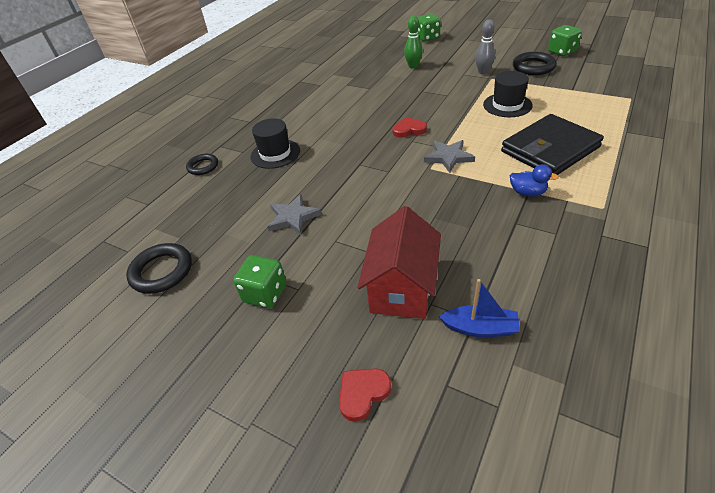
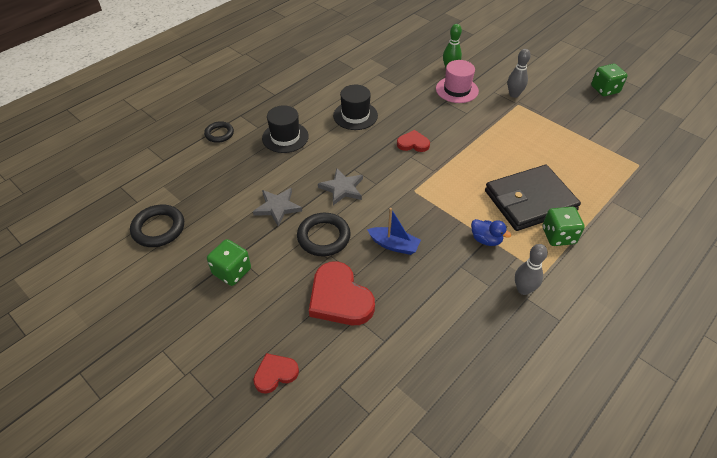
camera: 10 degrees right, 5 degrees up
red house [358,206,441,319] -> red heart [309,261,375,325]
green dice [417,14,441,42] -> green dice moved to [543,207,585,246]
grey star [424,140,475,173] -> grey star moved to [318,168,363,205]
blue boat [439,279,520,337] -> blue boat moved to [367,208,421,255]
black hat [483,71,533,117] -> black hat moved to [333,85,378,130]
black ring [513,52,557,75] -> black ring moved to [297,213,351,256]
none -> pink hat [436,60,479,103]
none -> grey bowling pin [515,244,548,295]

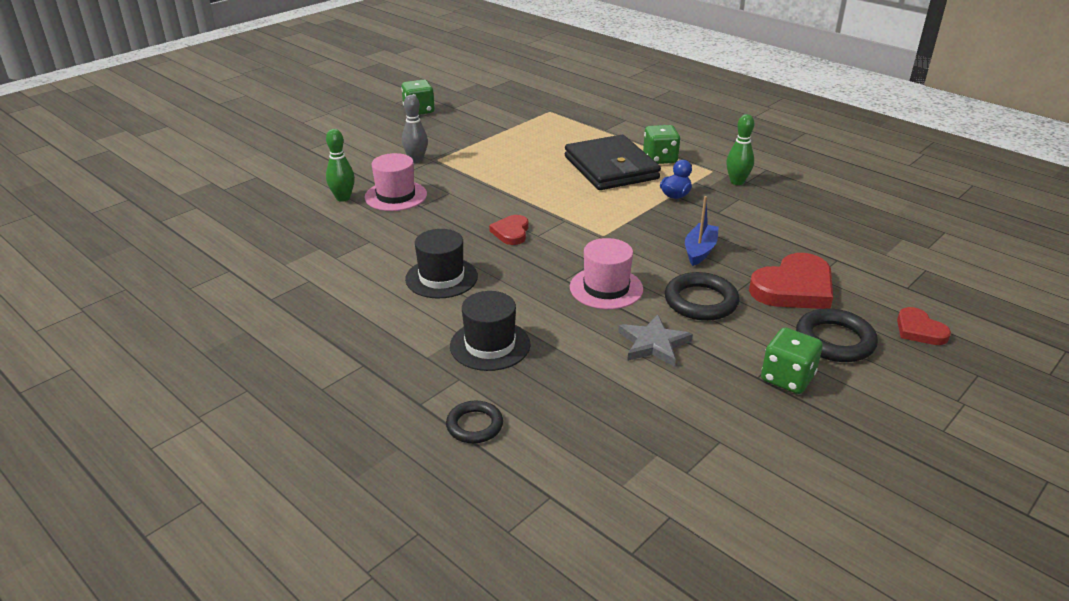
camera: 90 degrees left, 15 degrees down
black ring [130,205,184,247] -> black ring moved to [796,308,878,362]
grey star [318,168,363,205] -> pink hat [570,238,643,309]
grey bowling pin [515,244,548,295] -> green bowling pin [726,114,754,185]

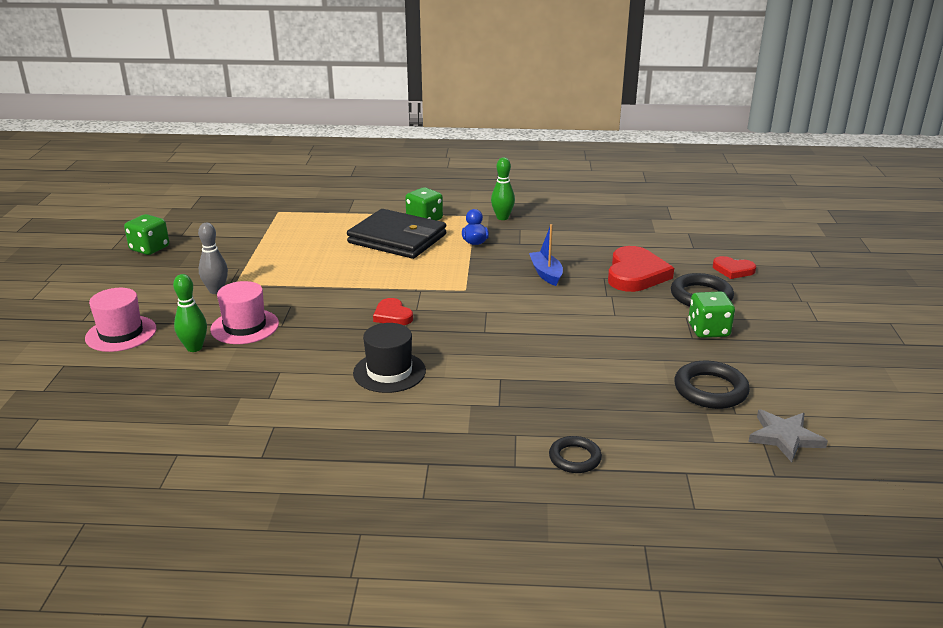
camera: 40 degrees left, 5 degrees down
black hat [450,291,530,371] -> none
pink hat [570,238,643,309] -> pink hat moved to [85,288,156,352]
grey star [618,315,693,367] -> grey star moved to [748,410,828,462]
black ring [665,272,739,321] -> black ring moved to [674,361,750,409]

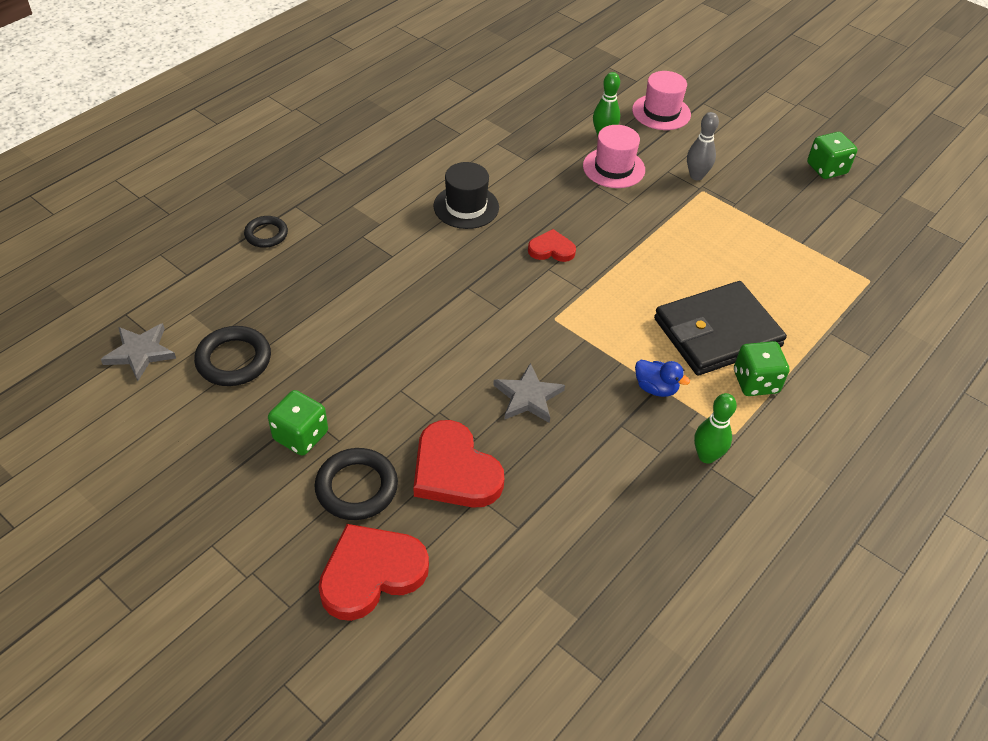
camera: 125 degrees right, 20 degrees up
blue boat [529,224,563,286] -> grey star [493,363,565,423]
red heart [713,256,756,279] -> red heart [318,524,429,621], size x1.81

